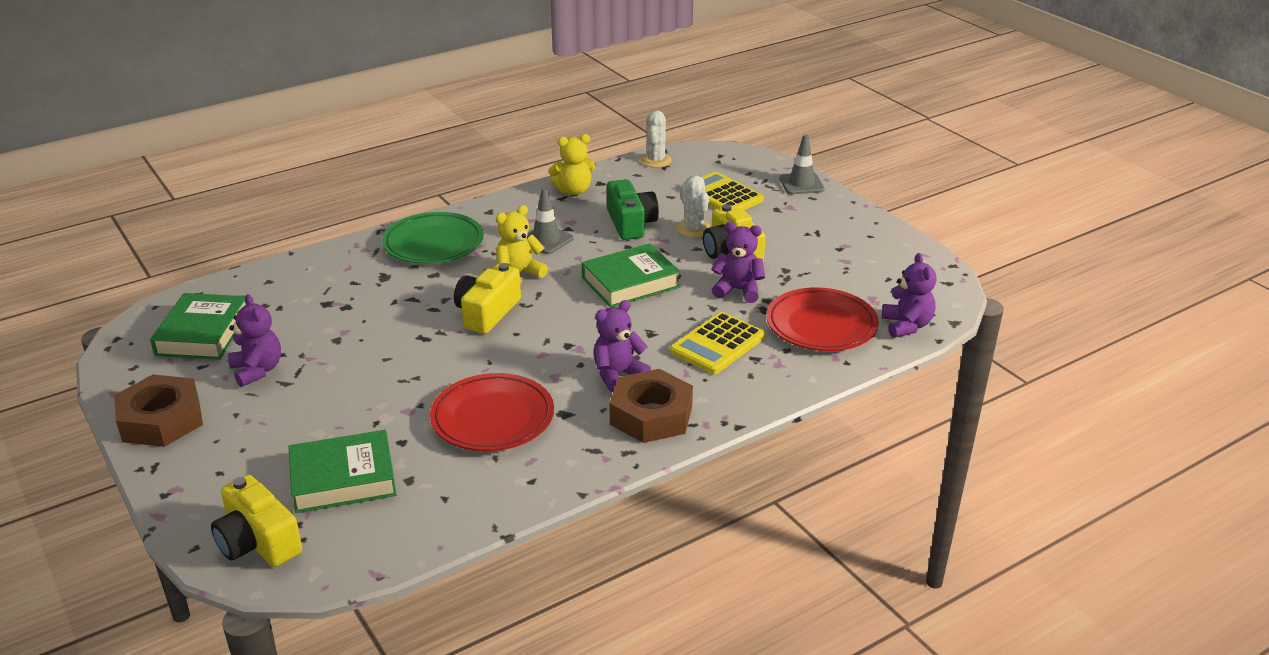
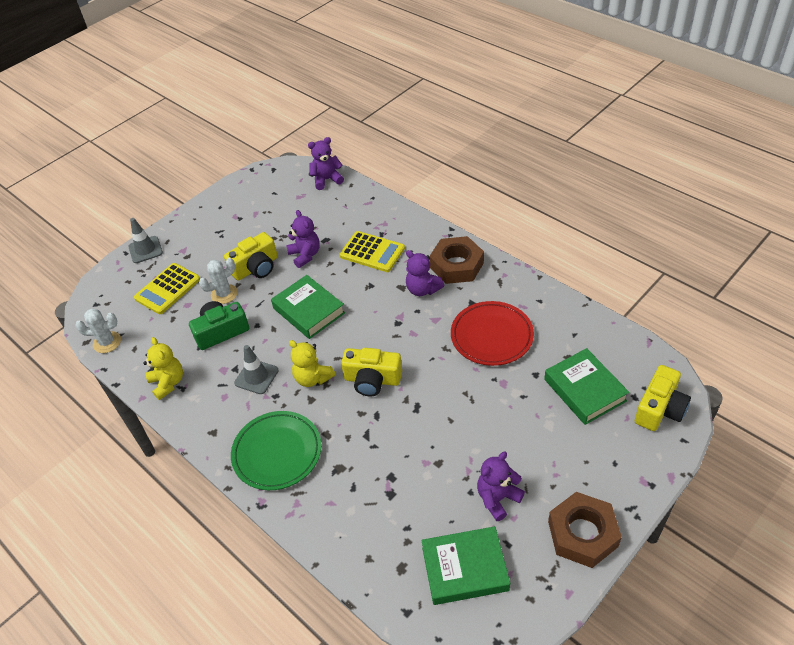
camera: 100 degrees left, 15 degrees up
purple teddy bear [711,222,765,303] -> purple teddy bear turned 150 degrees clockwise [286,210,320,268]
red plate [766,287,879,351] -> none

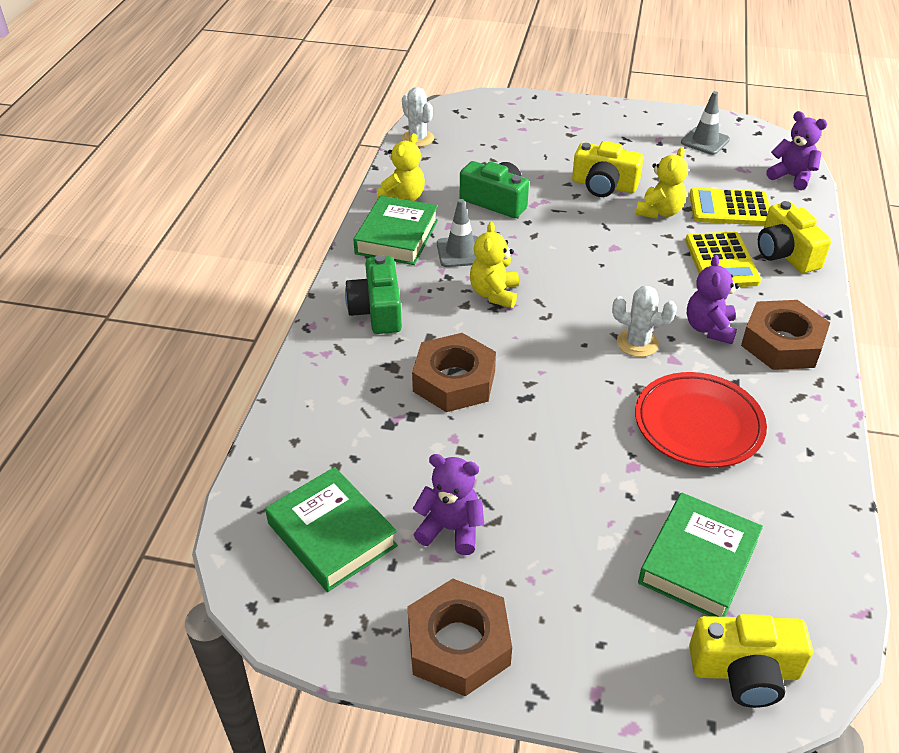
camera: 55 degrees right, 5 degrees down
grey traffic cone [128,218,163,263] -> grey traffic cone moved to [681,91,730,155]
yellow calculator [134,263,200,314] -> yellow calculator moved to [689,188,770,225]
white cactus [199,258,238,304] -> white cactus moved to [612,286,677,357]
green plate [231,411,321,490] -> green camera [345,255,402,334]
green book [271,275,345,339] -> green book moved to [353,196,438,265]
purple teddy bear [286,210,320,268] -> yellow teddy bear [636,147,688,219]
yellow camera [341,348,402,396] -> yellow camera moved to [758,201,832,273]
none -> brown nut [412,333,496,412]

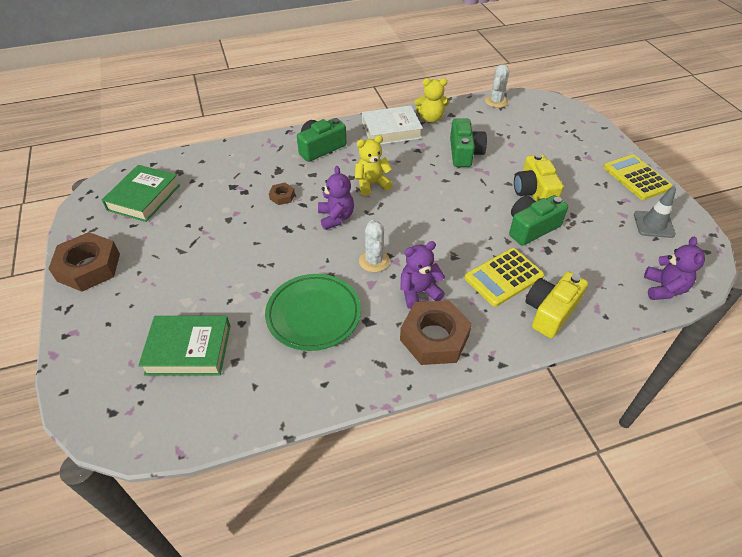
camera: 60 degrees right, 5 degrees up
green book [353,196,438,265] -> white book [362,105,423,145]
brown nut [412,333,496,412] -> brown nut [269,183,295,205], size x0.46
purple teddy bear [413,454,484,555] -> purple teddy bear moved to [318,166,354,230]
grey traffic cone [437,199,478,267] -> none
red plate [635,372,767,468] -> green plate [265,274,361,351]
yellow teddy bear [636,147,688,219] -> green camera [509,195,568,246]
yellow calculator [689,188,770,225] -> yellow calculator moved to [603,154,673,200]
yellow camera [689,614,813,708] -> none

